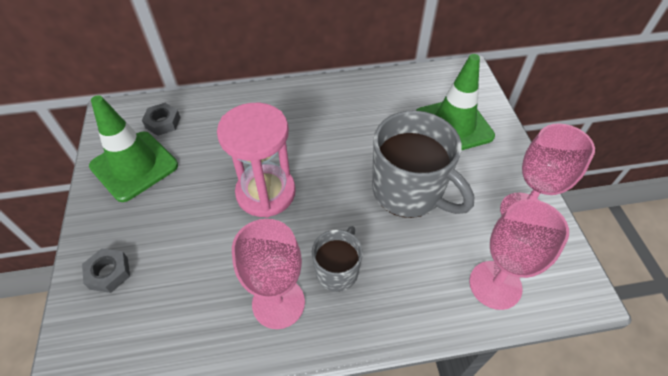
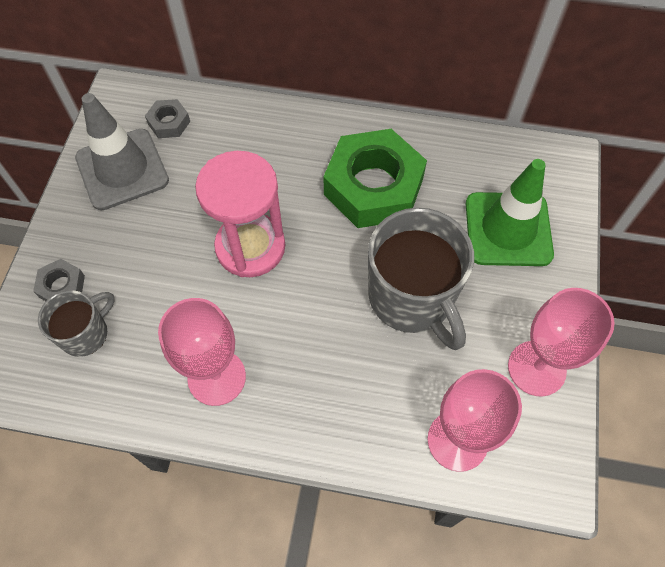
camera: 20 degrees right, 10 degrees up
green traffic cone [89,95,178,202] -> grey traffic cone [75,93,169,210]
grey mug [312,226,363,292] -> grey mug moved to [38,290,115,357]
none -> green nut [323,129,427,228]

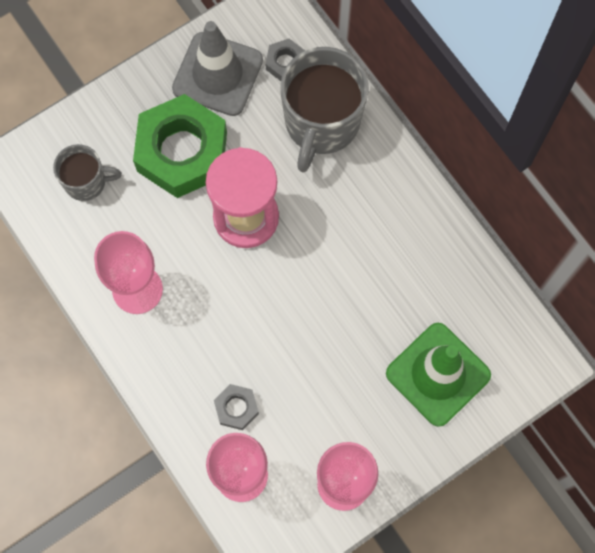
camera: 45 degrees right, 10 degrees up
grey nut [33,259,85,301] -> grey nut moved to [214,384,259,430]
green nut [323,129,427,228] -> green nut moved to [133,94,227,198]
grey mug [368,208,474,350] -> grey mug moved to [280,47,369,173]

